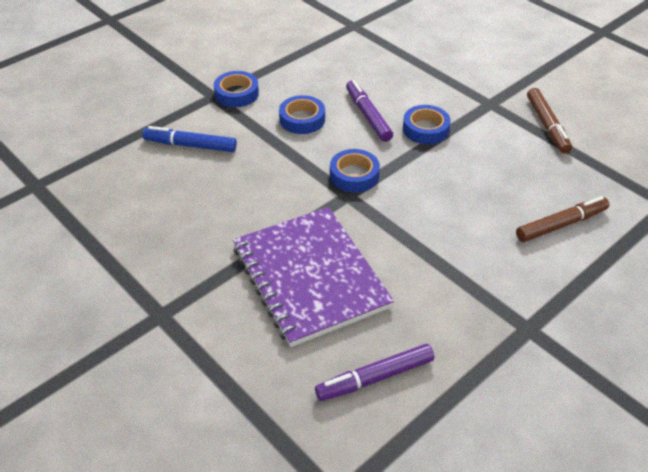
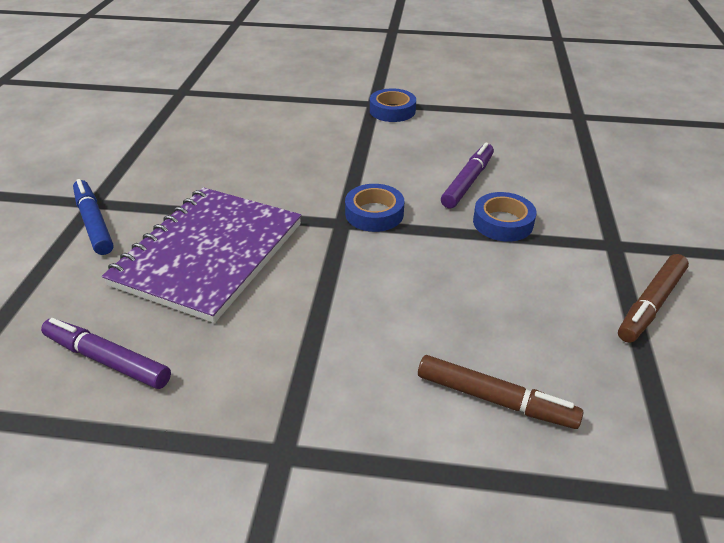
camera: 50 degrees right, 5 degrees down
blue marker [142,126,237,152] -> blue marker moved to [73,179,114,255]
blue tape [279,95,325,134] -> none

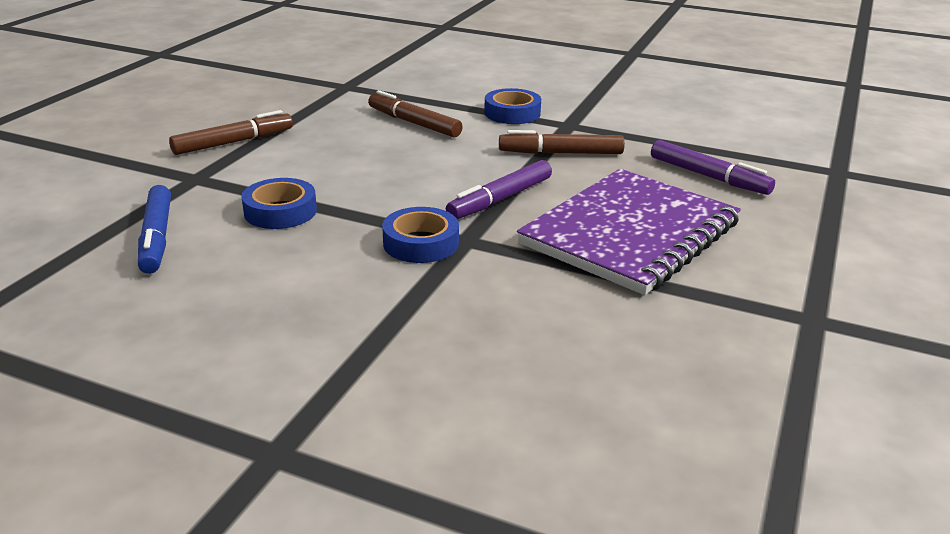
camera: 165 degrees left, 10 degrees down
blue marker [73,179,114,255] -> blue marker moved to [138,185,171,274]
blue tape [370,88,416,122] -> blue tape moved to [484,88,541,124]
purple marker [441,142,494,209] -> purple marker moved to [446,160,552,219]
none -> brown marker [499,130,625,154]

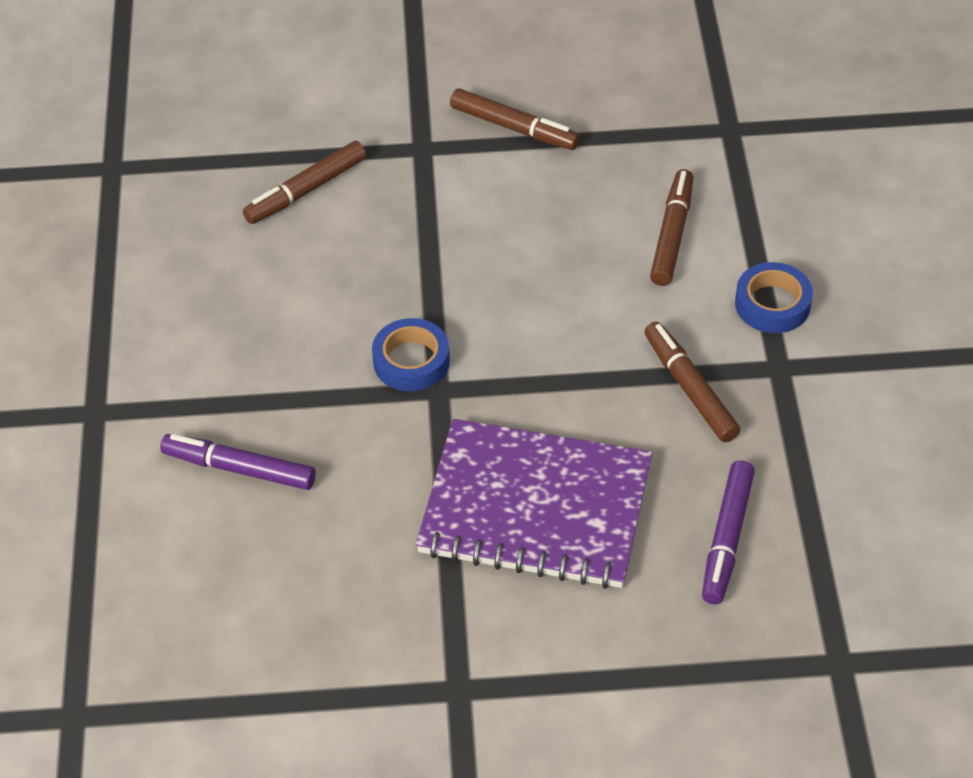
camera: 65 degrees right, 20 degrees up
blue marker [138,185,171,274] -> brown marker [243,141,366,224]
blue tape [241,178,317,229] -> none
purple marker [446,160,552,219] -> purple marker moved to [160,434,316,490]

